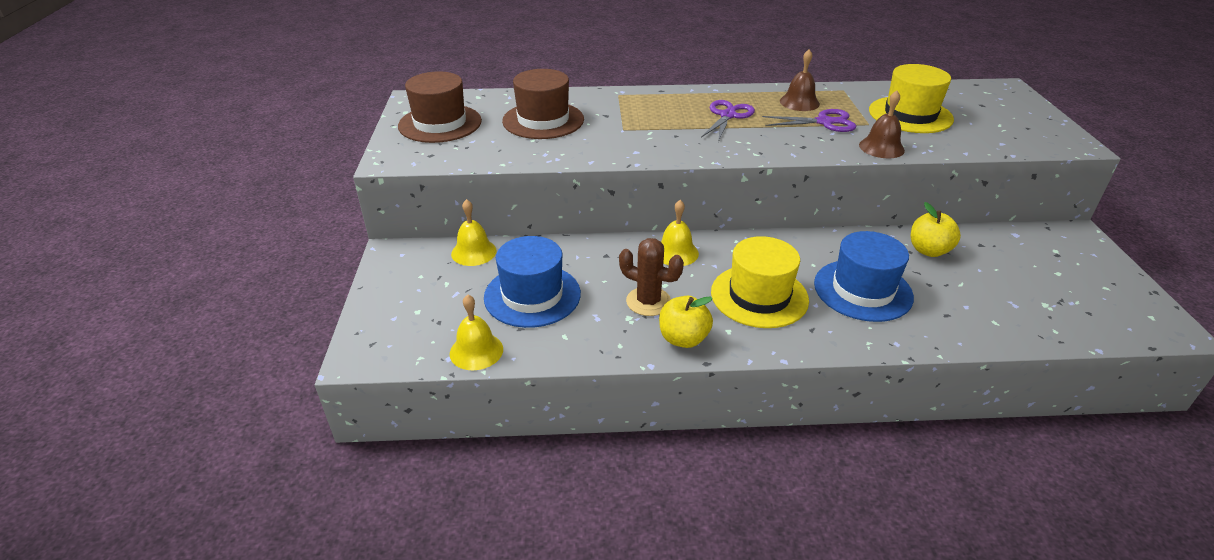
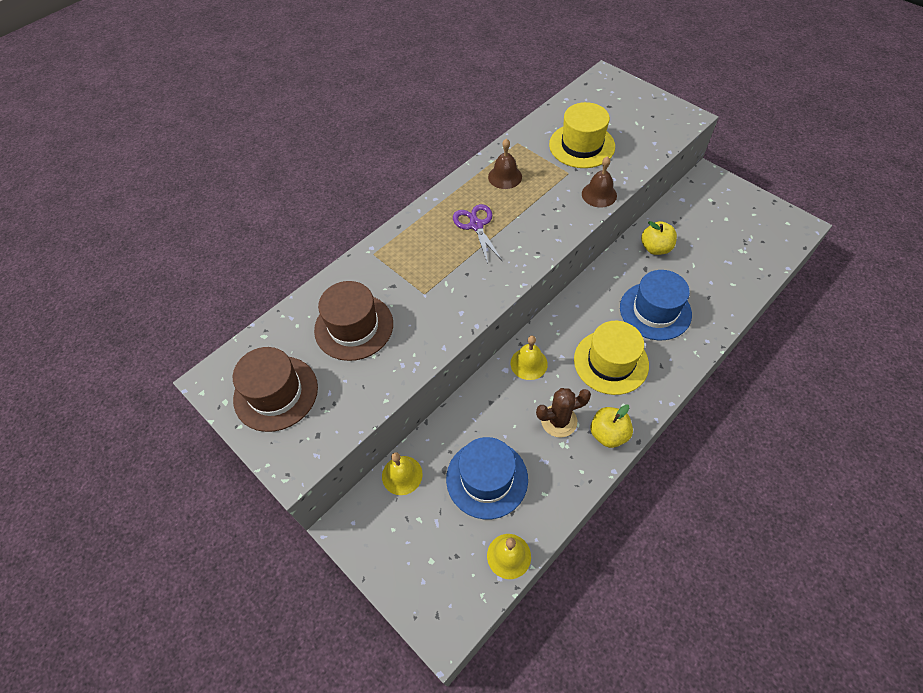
camera: 40 degrees left, 20 degrees up
purple scissors [762,109,857,132] -> none

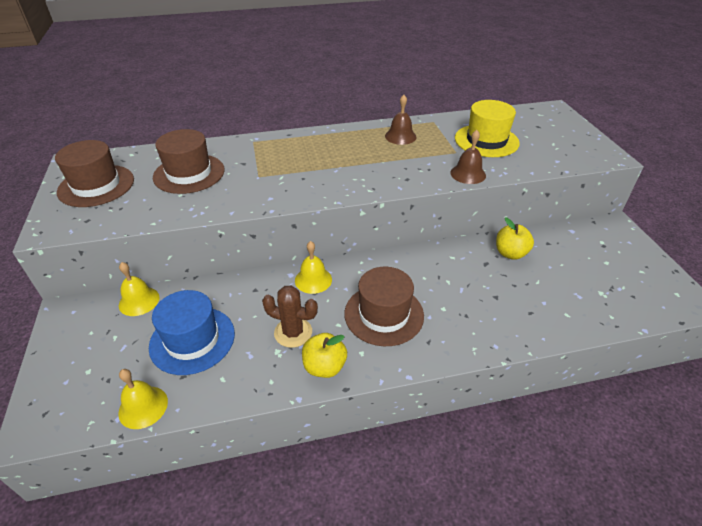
camera: 30 degrees right, 15 degrees down
purple scissors [453,204,503,264] -> none
yellow hat [574,321,649,395] -> brown hat [344,267,424,346]
blue hat [620,270,692,341] -> none

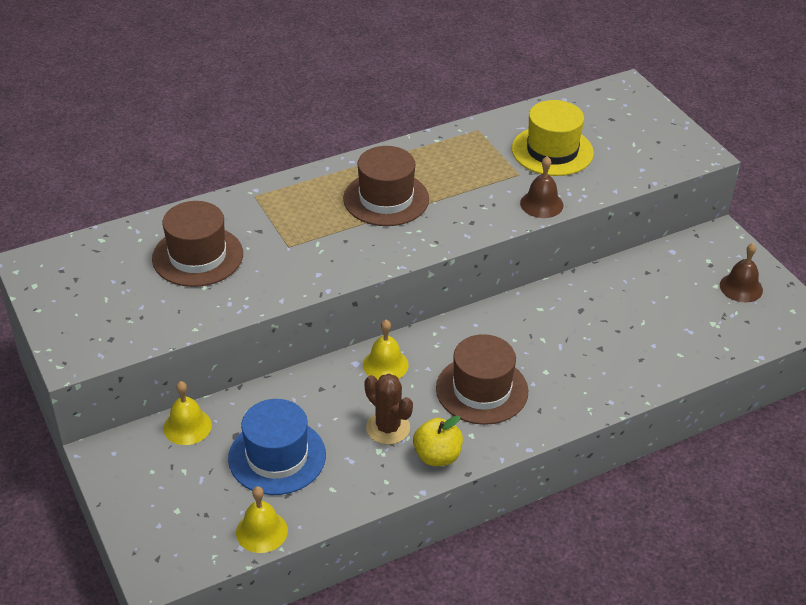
camera: 15 degrees left, 0 degrees up
brown hat [55,140,134,207] -> brown hat moved to [343,146,429,226]
brown cactus [262,285,318,348] -> brown cactus turned 45 degrees clockwise [364,374,413,444]
brown bell [385,95,416,145] -> brown bell moved to [720,243,763,302]
yellow apple [496,217,534,260] -> none

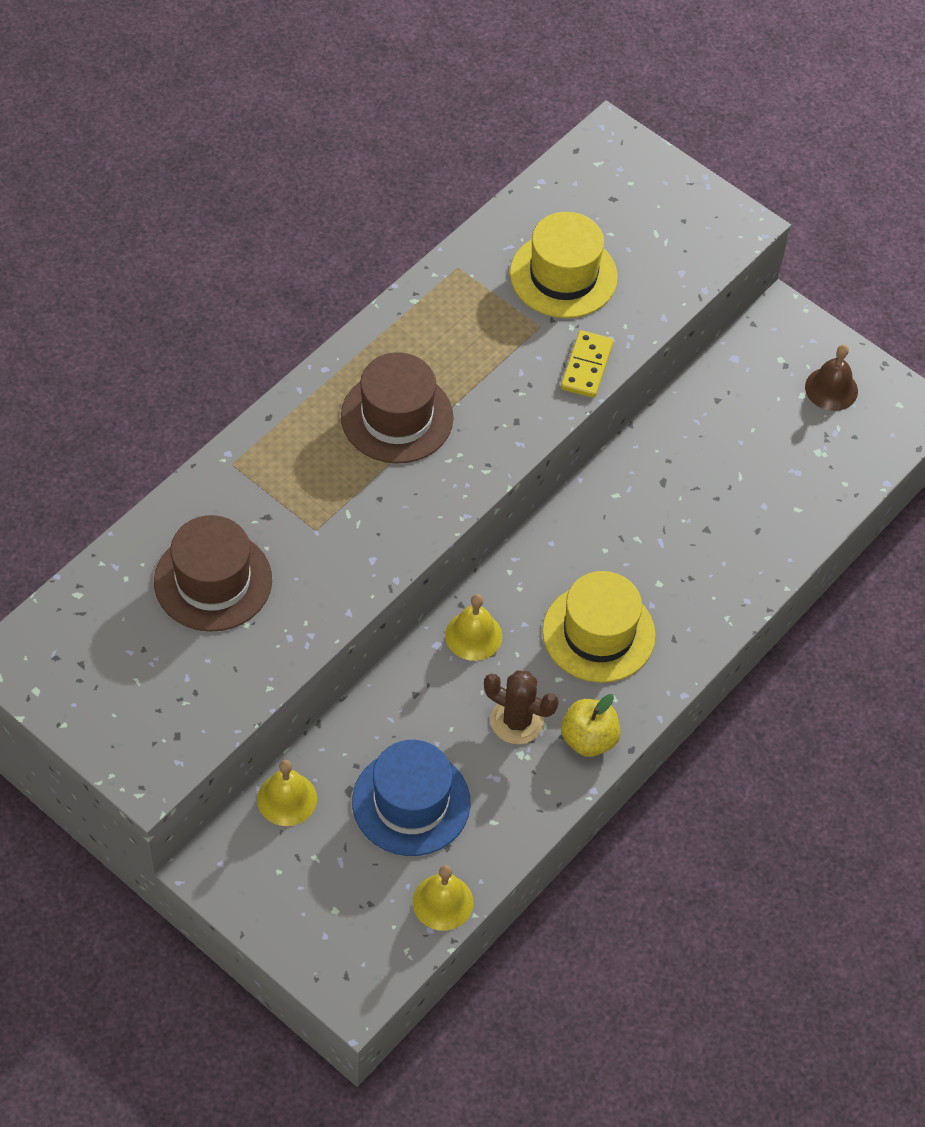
camera: 25 degrees left, 15 degrees up
brown hat [436,334,528,425] -> yellow hat [542,571,656,683]
brown bell [520,156,564,218] -> yellow domino [561,330,613,398]

